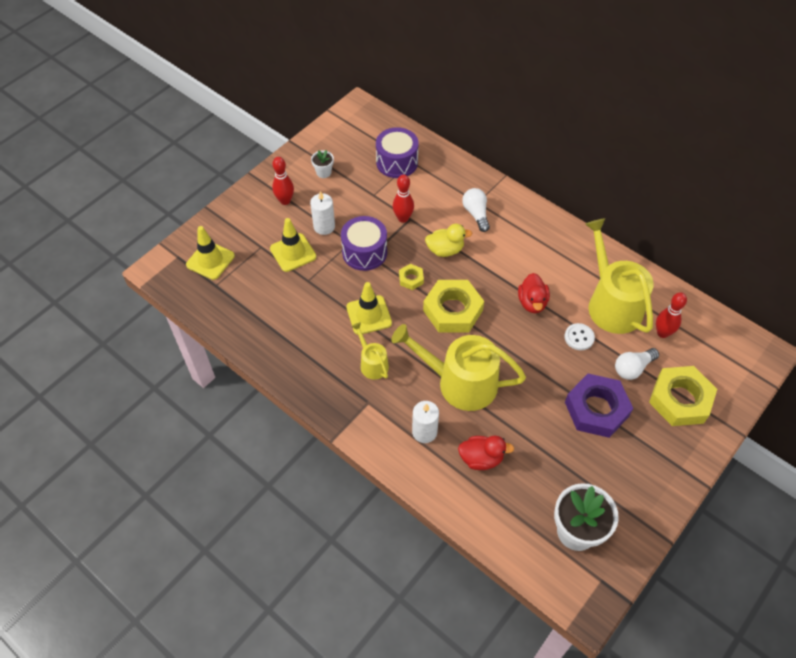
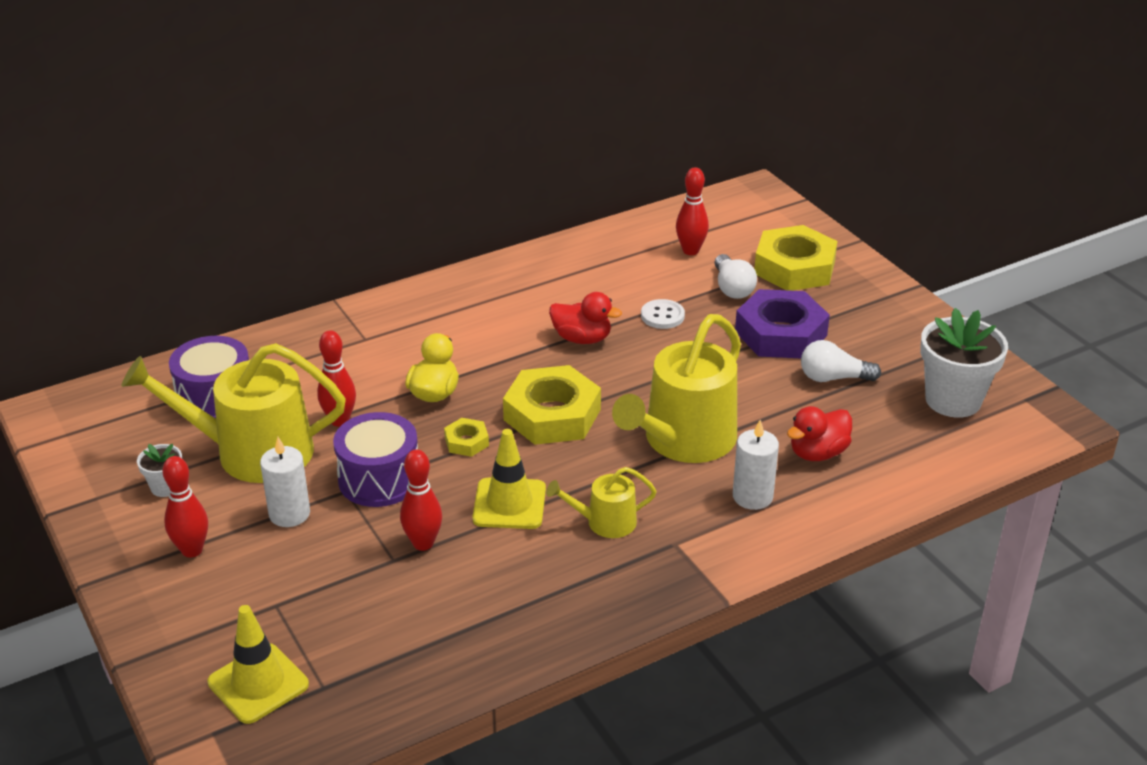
camera: 70 degrees left, 20 degrees down
yellow traffic cone [270,218,316,272] -> none
red duck [458,436,514,470] -> red duck turned 150 degrees counterclockwise [787,406,852,461]
white light bulb [462,188,490,232] -> white light bulb moved to [801,340,881,382]
yellow watering can [585,218,654,334] -> yellow watering can moved to [122,343,346,483]
none -> red bowling pin [400,449,442,551]

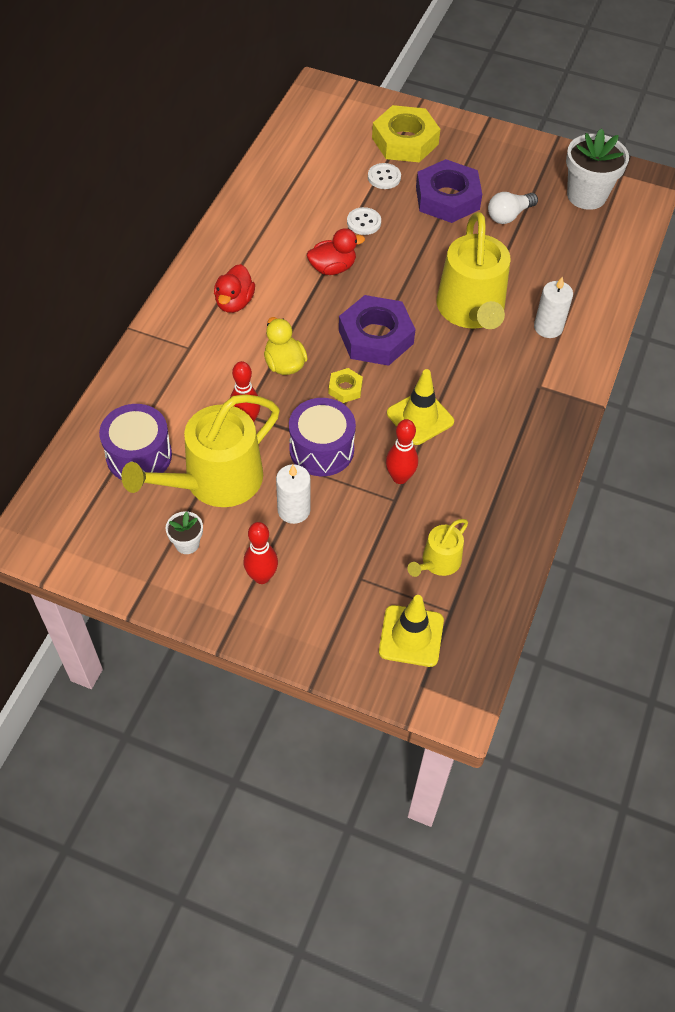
camera: 40 degrees left, 20 degrees up
yellow nut [503,365,601,445] -> purple nut [339,295,416,366]
yellow watering can [546,467,657,538] -> yellow watering can moved to [407,519,468,577]
red bowling pin [676,168,709,255] -> none
white light bulb [715,254,757,299] -> white button [368,163,401,189]
red duck [787,406,852,461] -> red duck moved to [214,264,255,313]

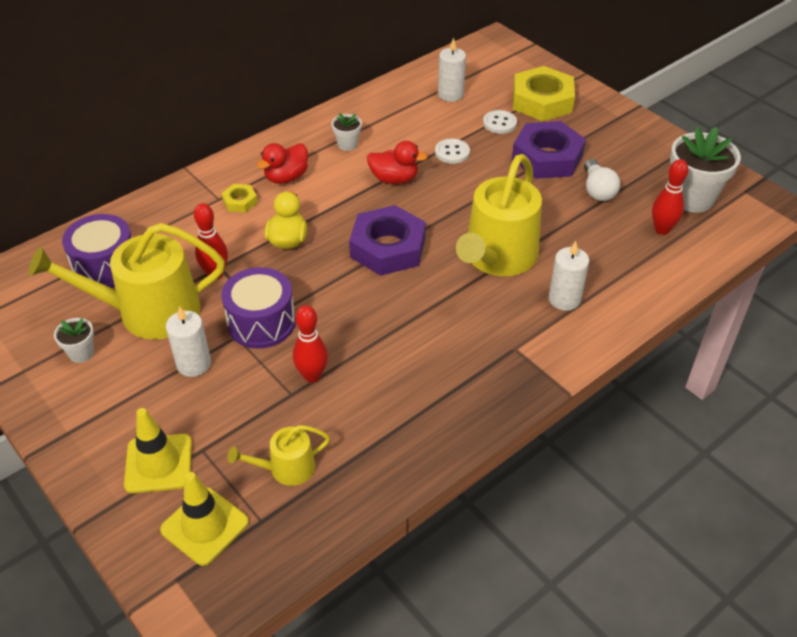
camera: 30 degrees right, 10 degrees down
red bowling pin [244,522,278,584] -> red bowling pin moved to [652,159,689,235]
yellow nut [329,368,363,403] -> yellow nut moved to [222,184,258,212]
yellow traffic cone [387,369,454,445] -> yellow traffic cone moved to [124,408,192,493]
white light bulb [488,192,538,224] -> white light bulb turned 90 degrees counterclockwise [584,159,620,201]
none -> white flower pot [331,113,362,151]
none -> white candle [438,38,466,102]

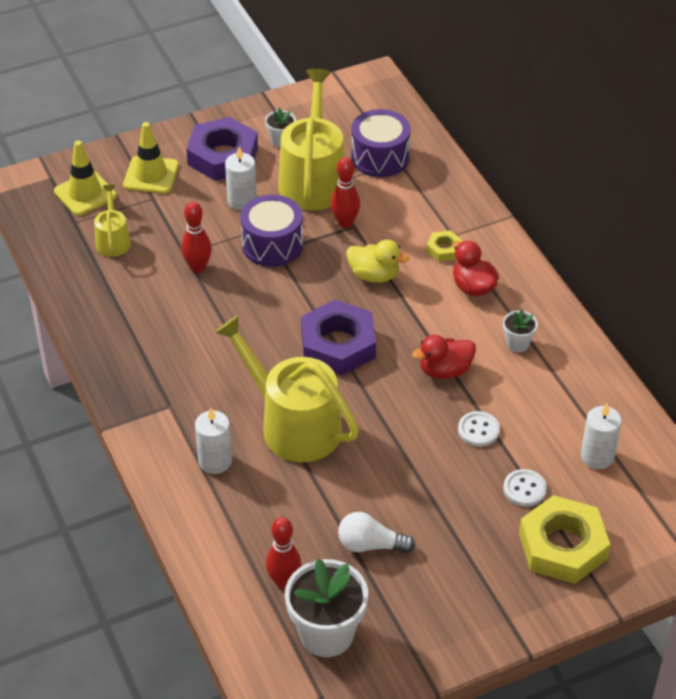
camera: 105 degrees right, 0 degrees up
red duck [367,141,428,184] -> red duck turned 45 degrees clockwise [412,335,476,379]
purple nut [512,121,586,179] -> purple nut moved to [186,117,258,181]

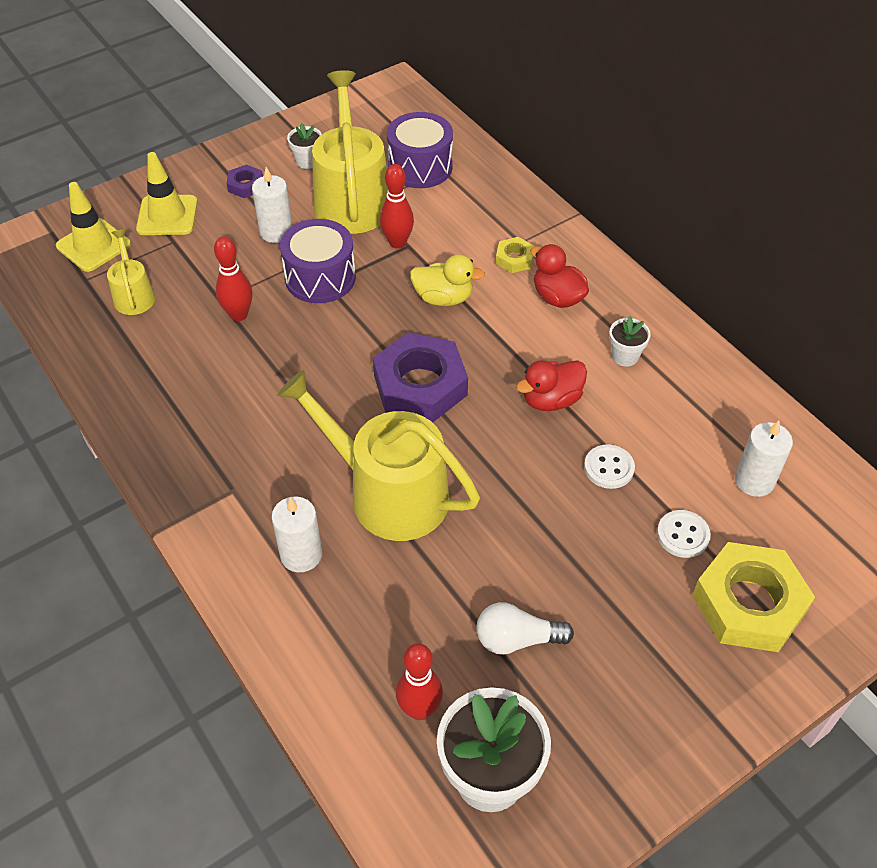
camera: 10 degrees left, 5 degrees up
purple nut [186,117,258,181] -> purple nut [226,165,263,198], size x0.46

